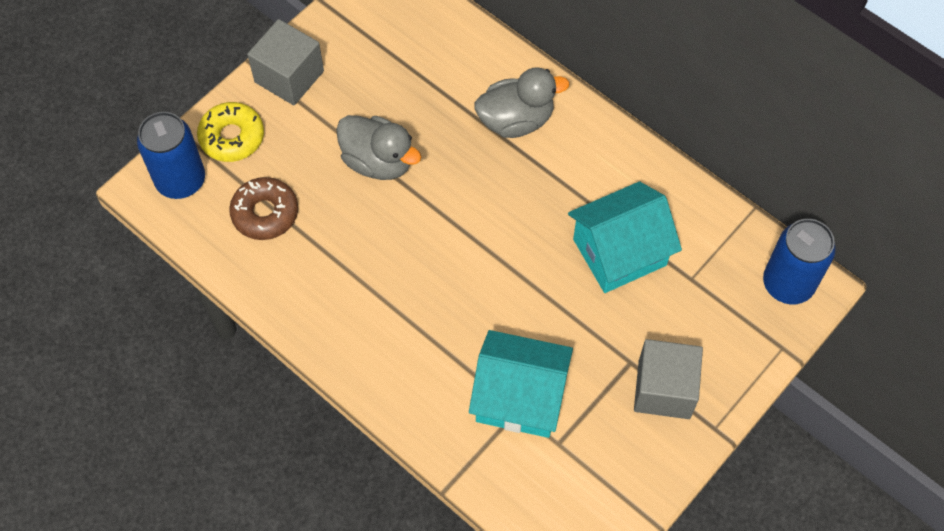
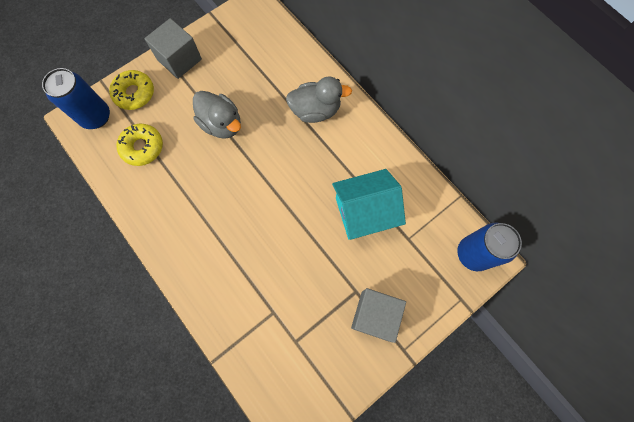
camera: 10 degrees right, 10 degrees up
brown donut [229,177,298,240] -> yellow donut [116,124,163,166]
turquoise house [469,330,573,438] -> none

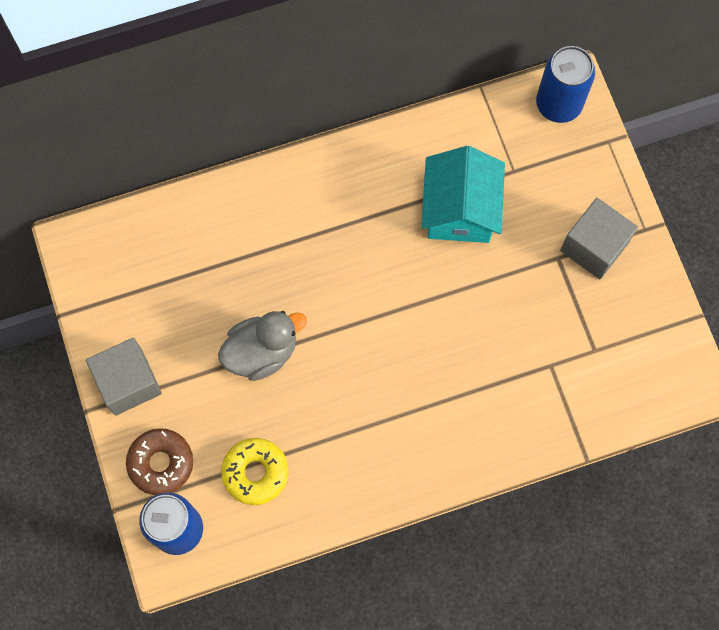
camera: 70 degrees left, 0 degrees up
yellow donut [109,70,154,110] -> brown donut [126,428,193,495]
grey duck [286,76,352,123] -> none

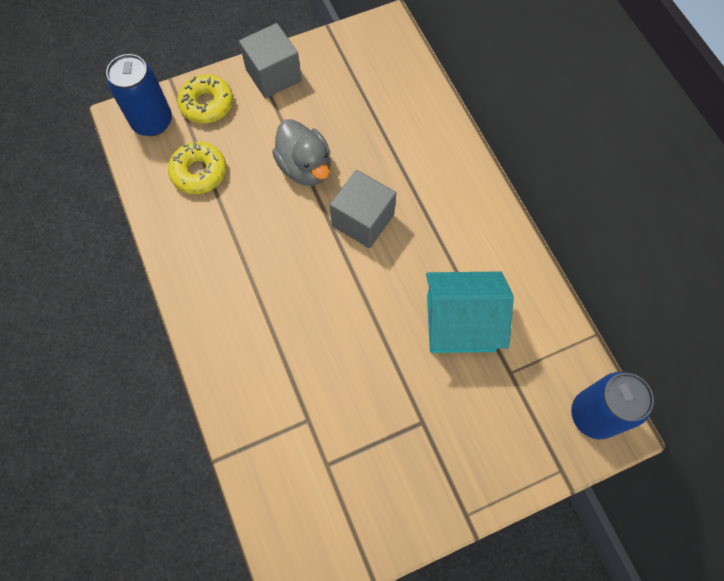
camera: 85 degrees right, 5 degrees down
brown donut [126,428,193,495] -> yellow donut [177,74,233,124]
grey cube [560,198,638,279] -> grey cube moved to [330,170,396,248]

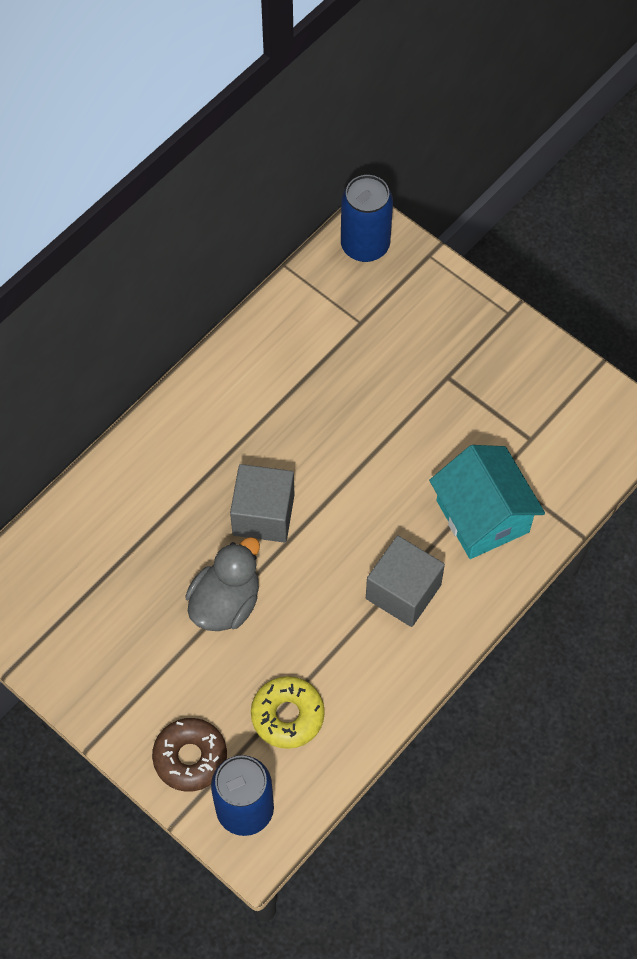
camera: 115 degrees left, 5 degrees down
yellow donut [177,74,233,124] -> brown donut [152,718,227,792]
grey cube [239,23,302,98] -> grey cube moved to [366,535,445,627]
turquoise house [426,271,514,353] -> turquoise house moved to [429,445,545,559]

